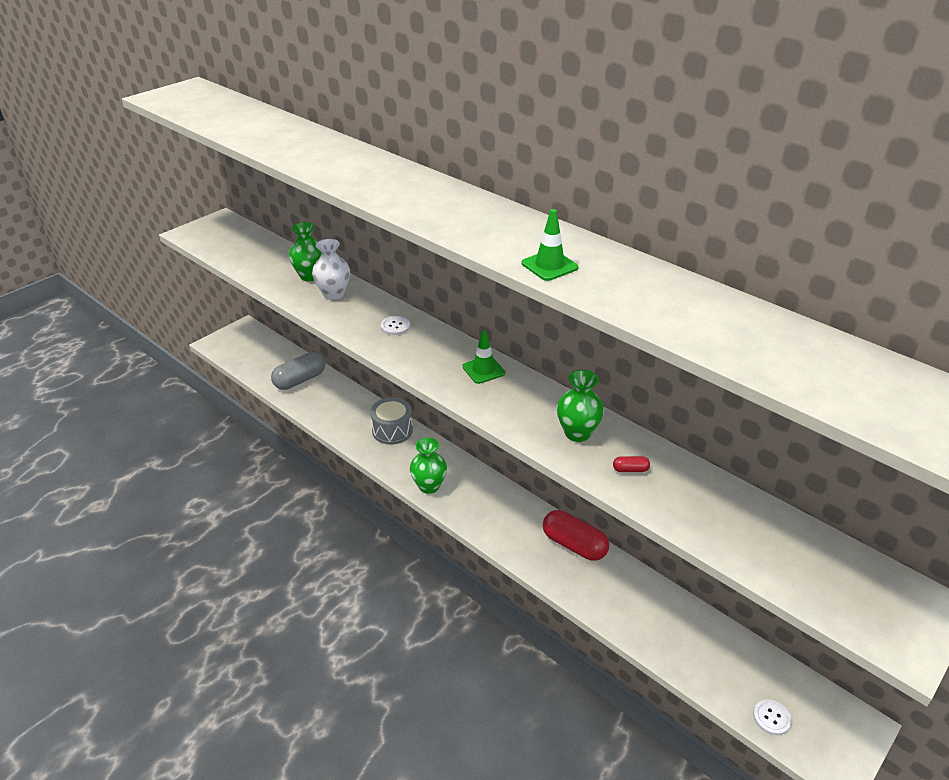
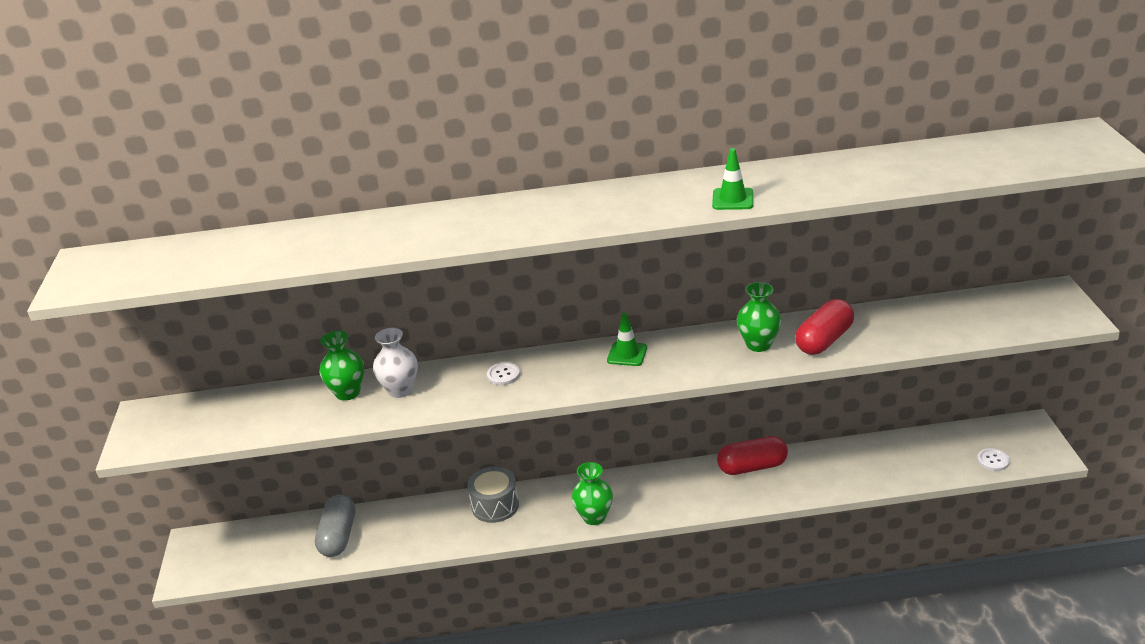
camera: 45 degrees left, 5 degrees down
red capsule [613,456,650,472] -> red capsule [795,299,854,355], size x2.38

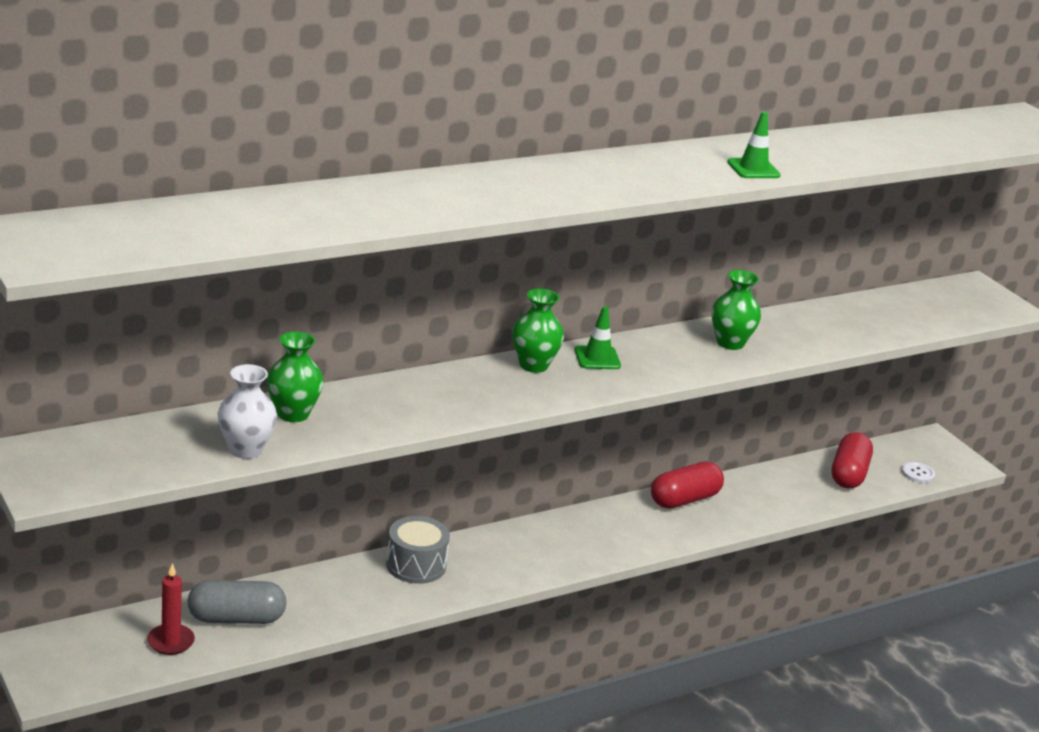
camera: 30 degrees left, 5 degrees down
grey capsule [315,495,356,557] -> grey capsule turned 75 degrees counterclockwise [187,580,286,624]
white vase [373,328,418,398] -> white vase moved to [218,364,277,459]
white button [487,362,520,385] -> none
green vase [572,462,613,525] -> green vase moved to [512,288,564,373]
red capsule [795,299,854,355] -> red capsule moved to [831,432,873,489]
none -> red candle [147,563,195,655]

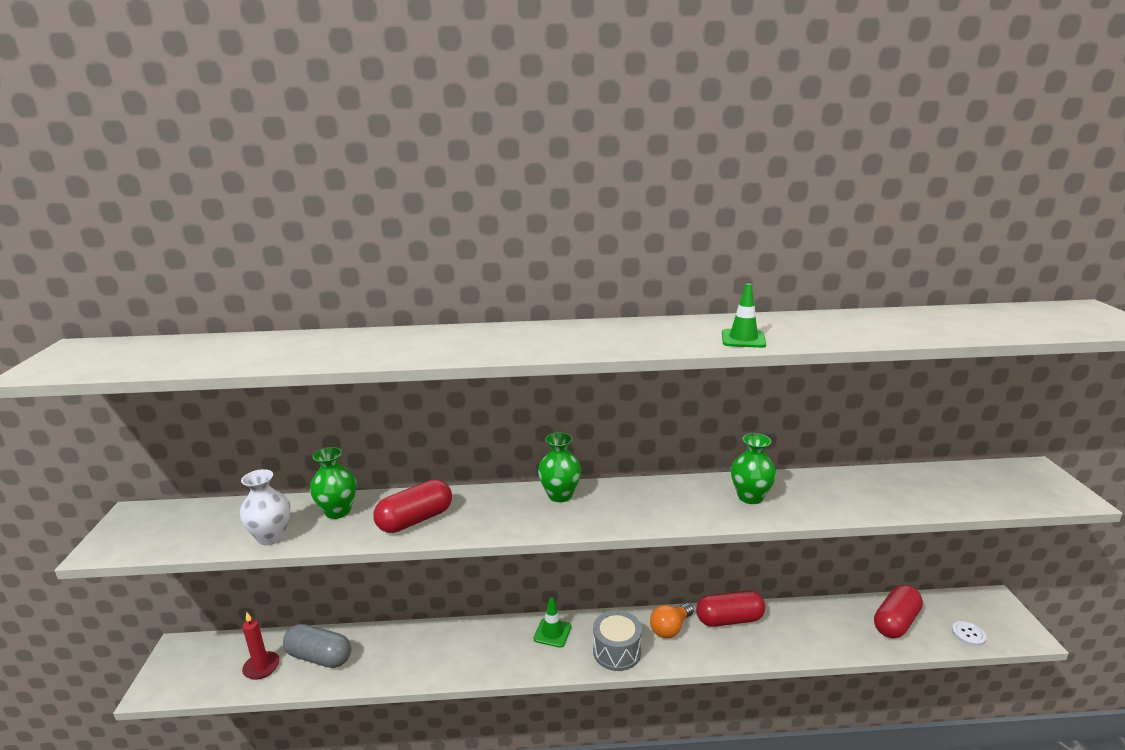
camera: 30 degrees right, 5 degrees down
grey drum [386,516,450,584] -> grey drum moved to [593,610,642,671]
green traffic cone [574,306,621,369] -> green traffic cone moved to [534,597,571,648]
none -> red capsule [373,480,452,533]
none -> orange light bulb [650,603,693,638]

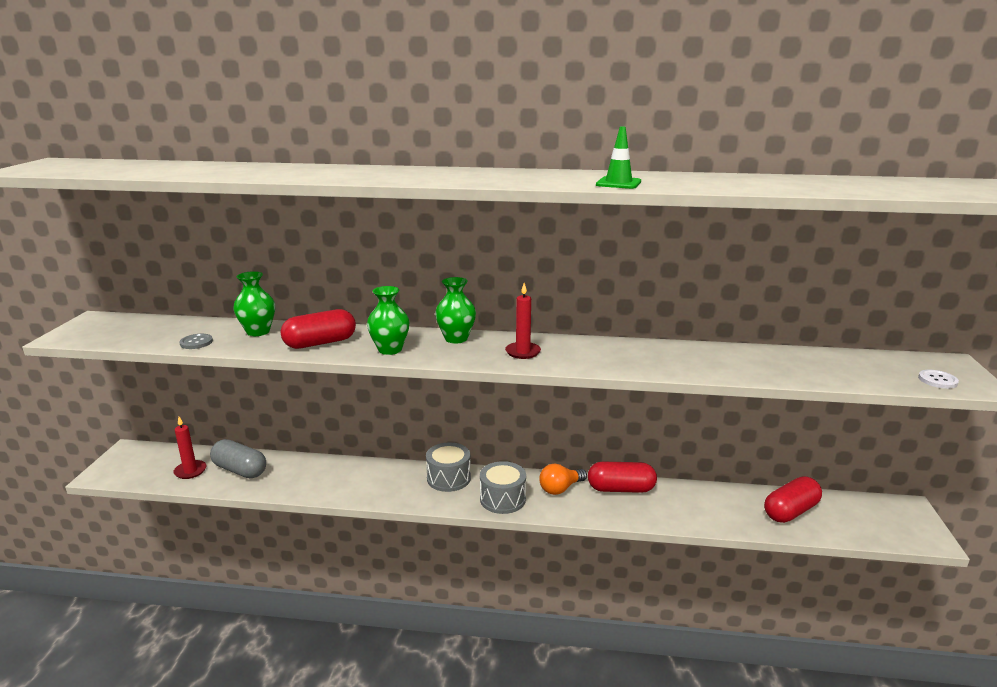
camera: 10 degrees right, 0 degrees up
white vase [240,469,290,545] -> grey button [179,334,213,349]
green traffic cone [534,597,571,648] -> grey drum [426,442,471,492]
green vase [731,433,777,504] -> green vase moved to [367,286,410,355]
white button [952,621,987,646] -> white button moved to [918,370,959,389]
none -> red candle [505,283,541,359]

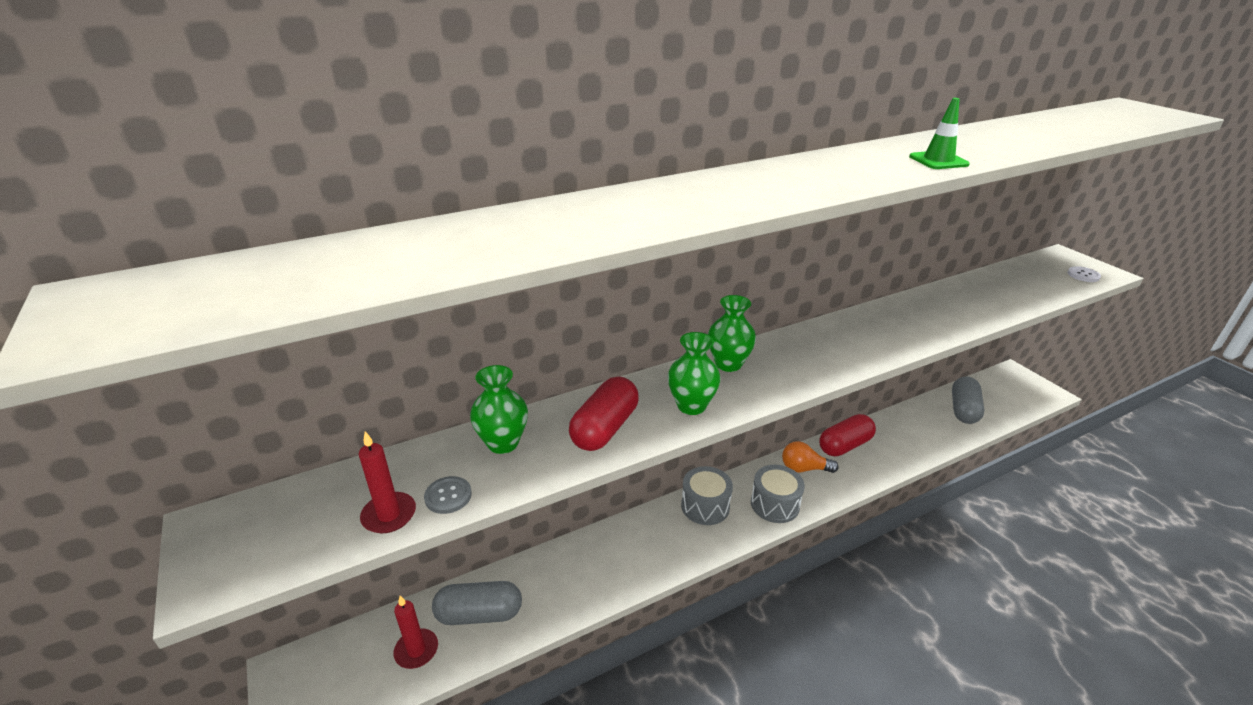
camera: 35 degrees left, 10 degrees up
red candle [505,283,541,359] -> red candle moved to [359,431,416,533]
orange light bulb [539,463,587,495] -> orange light bulb turned 75 degrees clockwise [782,441,839,473]
red capsule [764,476,822,523] -> grey capsule [952,376,984,424]

